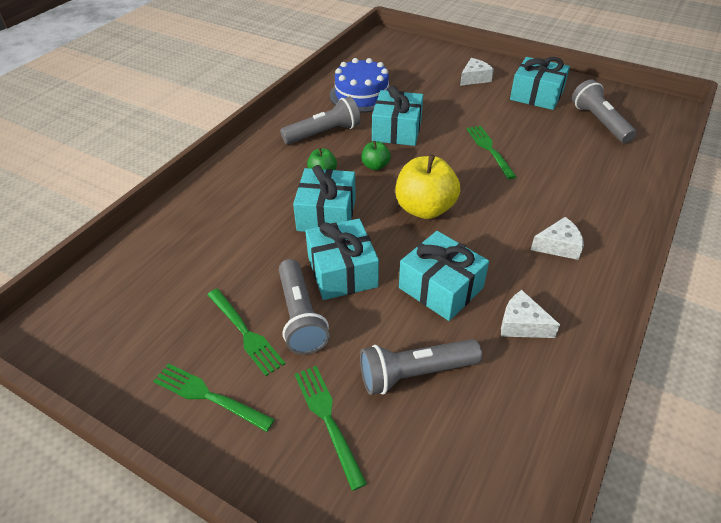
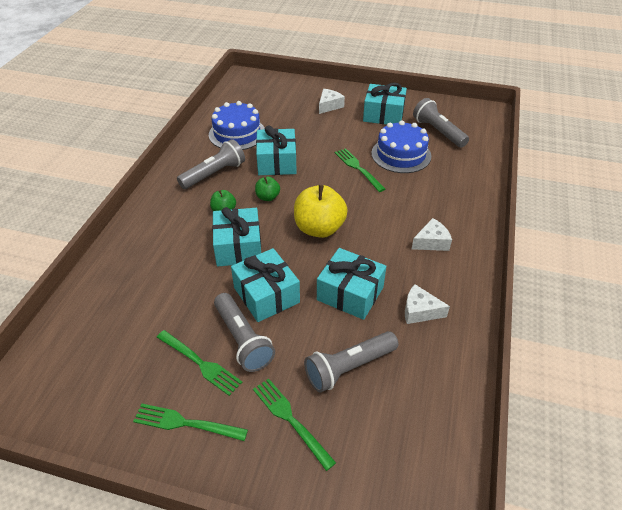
camera: 15 degrees left, 0 degrees up
none -> blue cake [371,120,431,173]

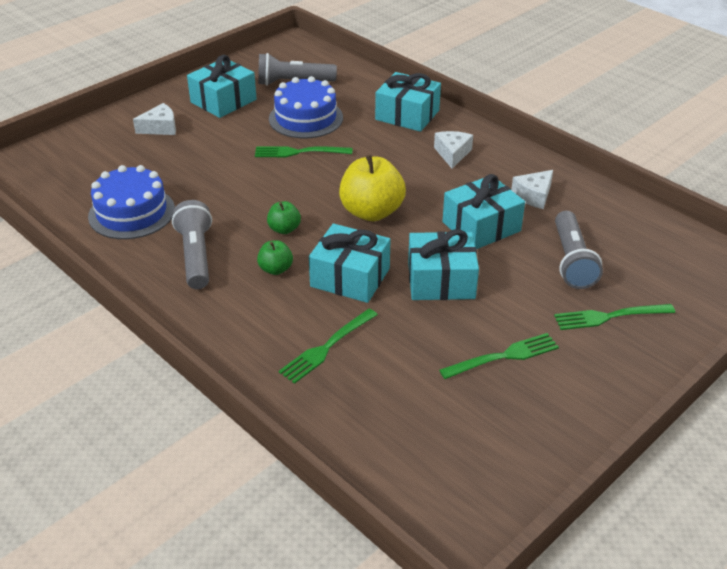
camera: 60 degrees left, 5 degrees down
green fork [133,404,248,441] -> green fork moved to [279,309,378,384]
grey flashlight [214,293,275,372] -> none
turquoise gift [256,125,297,175] -> turquoise gift moved to [375,72,441,132]
white cheese [319,89,345,114] -> white cheese turned 90 degrees clockwise [133,103,176,135]

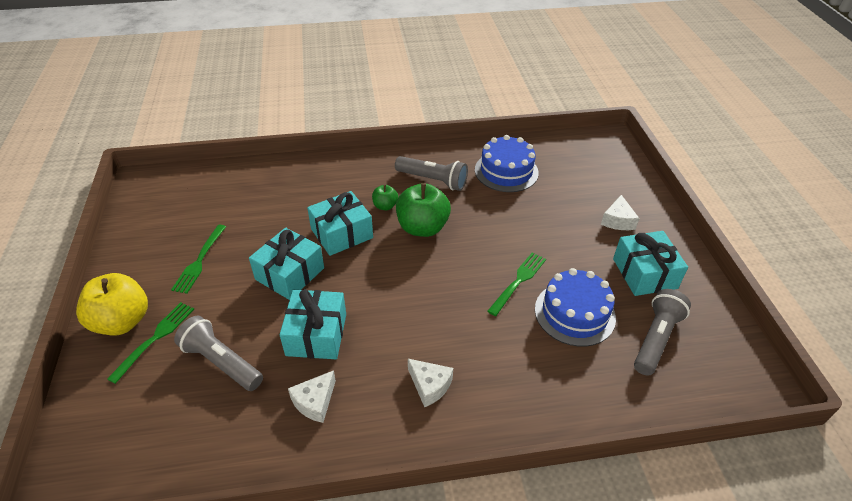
camera: 125 degrees right, 5 degrees up
green apple [267,201,301,234] -> green apple [396,183,451,237], size x1.99
green fork [279,309,378,384] -> none
yellow apple [339,155,406,221] -> yellow apple moved to [76,273,148,336]
turquoise gift [375,72,441,132] -> none
white cheese [511,170,553,209] -> white cheese turned 135 degrees counterclockwise [288,370,336,423]

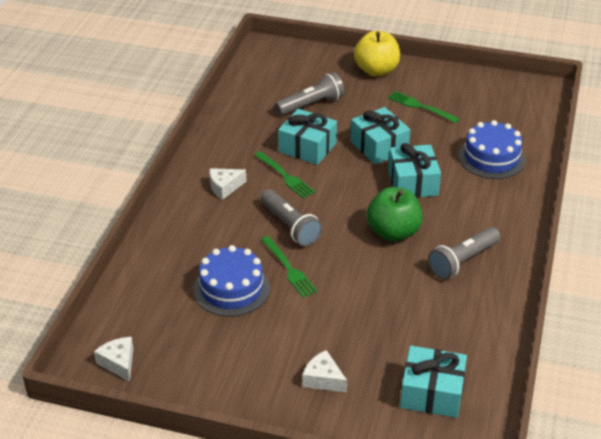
camera: 115 degrees right, 5 degrees down
green fork [107,302,194,384] -> green fork moved to [254,151,315,199]
white cheese [288,370,336,423] -> white cheese moved to [94,337,133,382]
green apple [372,185,398,210] -> none
blue cake [475,135,539,192] -> blue cake moved to [458,120,526,179]
turquoise gift [613,231,688,296] -> turquoise gift moved to [400,346,467,418]
grey flashlight [634,289,691,376] -> grey flashlight moved to [261,189,323,246]

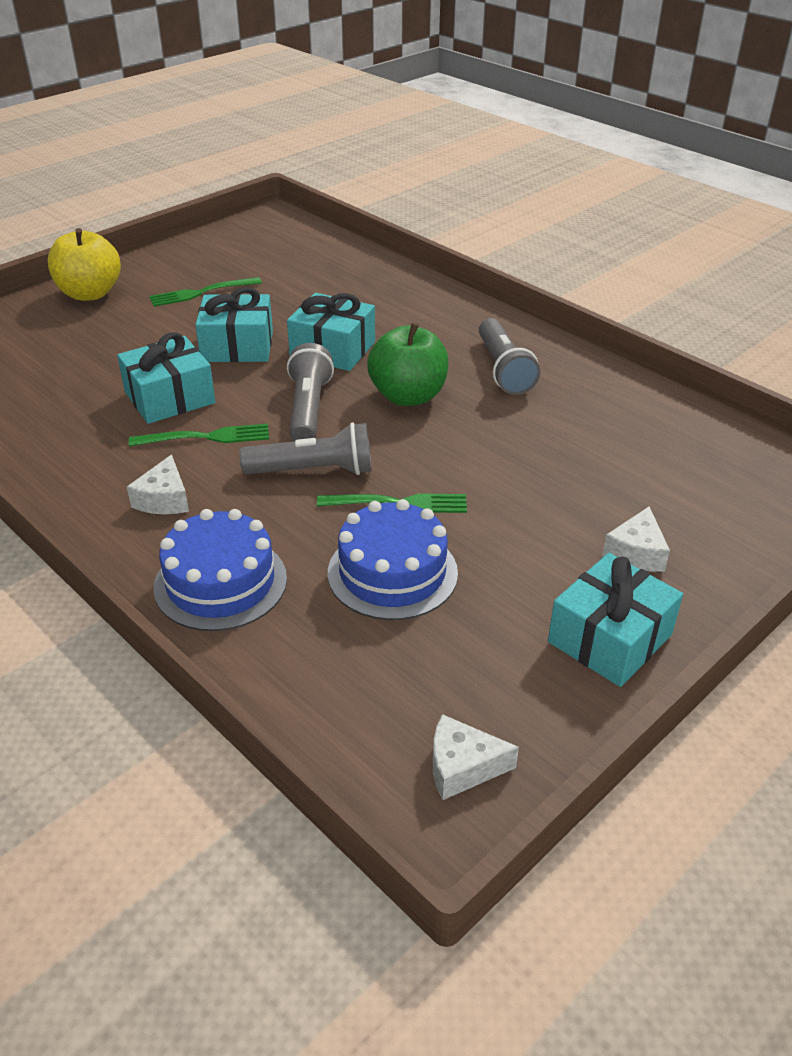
camera: 60 degrees left, 0 degrees up
grey flashlight [275,72,344,115] -> grey flashlight moved to [287,343,334,441]
white cheese [303,350,347,392] -> white cheese turned 45 degrees counterclockwise [602,506,670,572]
turquoise gift [400,346,467,418] -> turquoise gift moved to [548,553,683,687]
blue cake [458,120,526,179] -> blue cake moved to [154,509,287,631]

